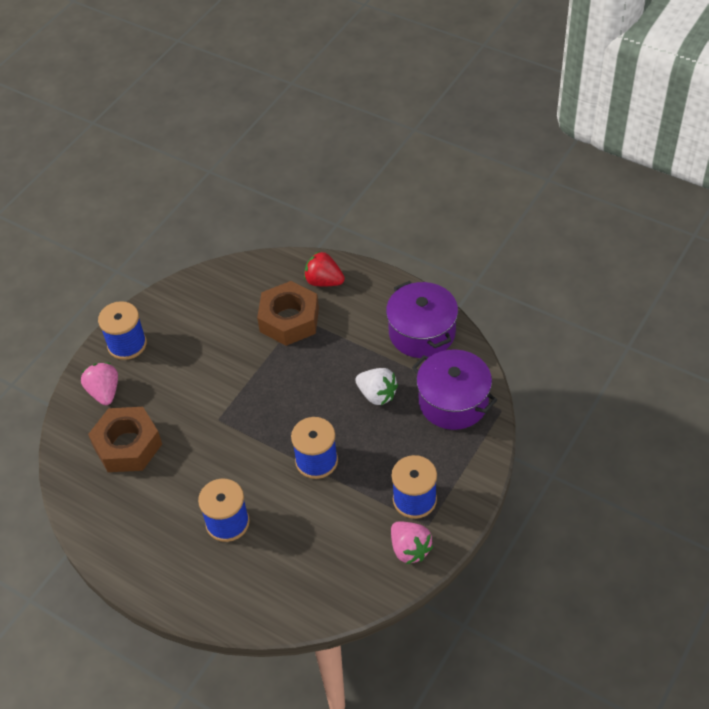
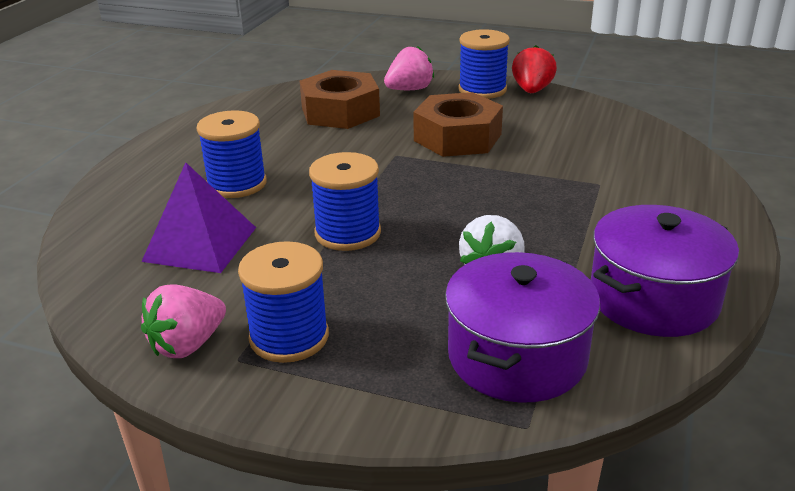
camera: 75 degrees right, 20 degrees down
brown nut [257,281,319,346] -> brown nut moved to [413,92,503,157]
red strawberry [304,251,345,286] -> red strawberry moved to [512,45,557,93]
none -> purple pyramid [141,162,256,273]

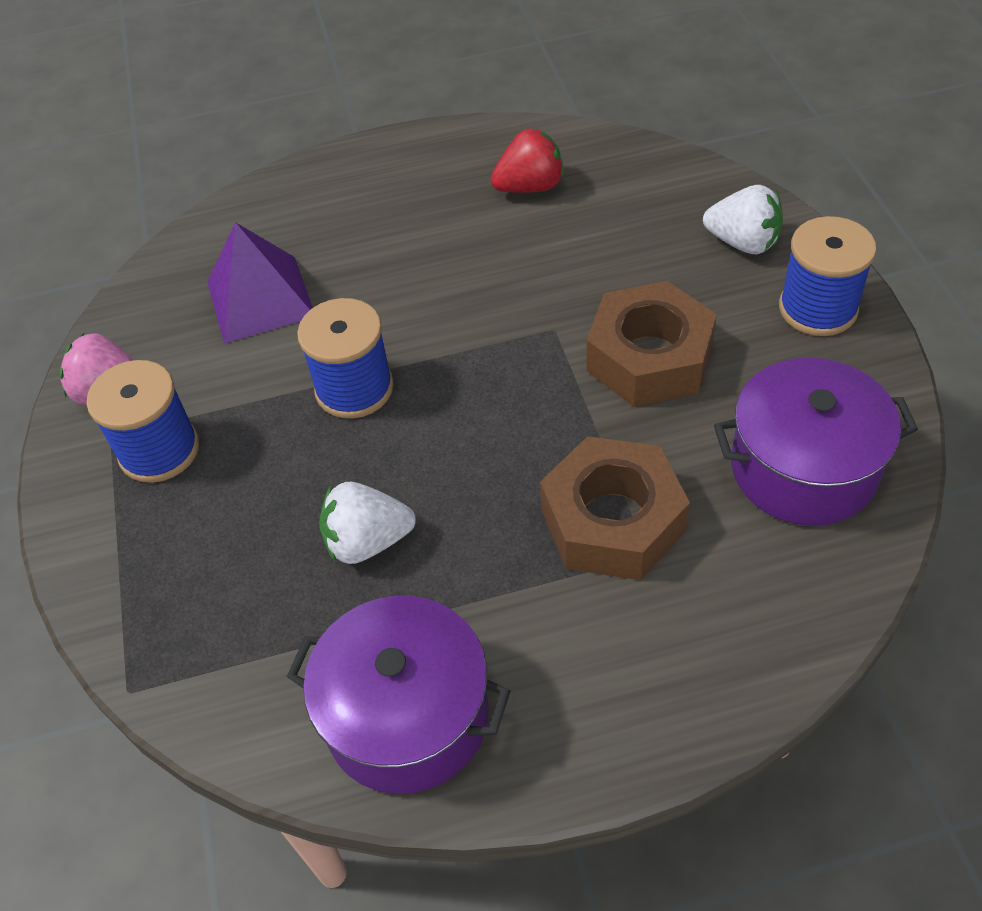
camera: 60 degrees right, 20 degrees up
blue spool [197,110,267,198] -> none
brown nut [300,70,380,129] -> brown nut moved to [540,436,690,580]
pink strawberry [384,46,434,90] -> white strawberry [703,185,783,254]
purple pot [445,252,600,403] -> purple pot moved to [714,357,918,526]
red strawberry [512,45,557,93] -> red strawberry moved to [491,128,564,193]

